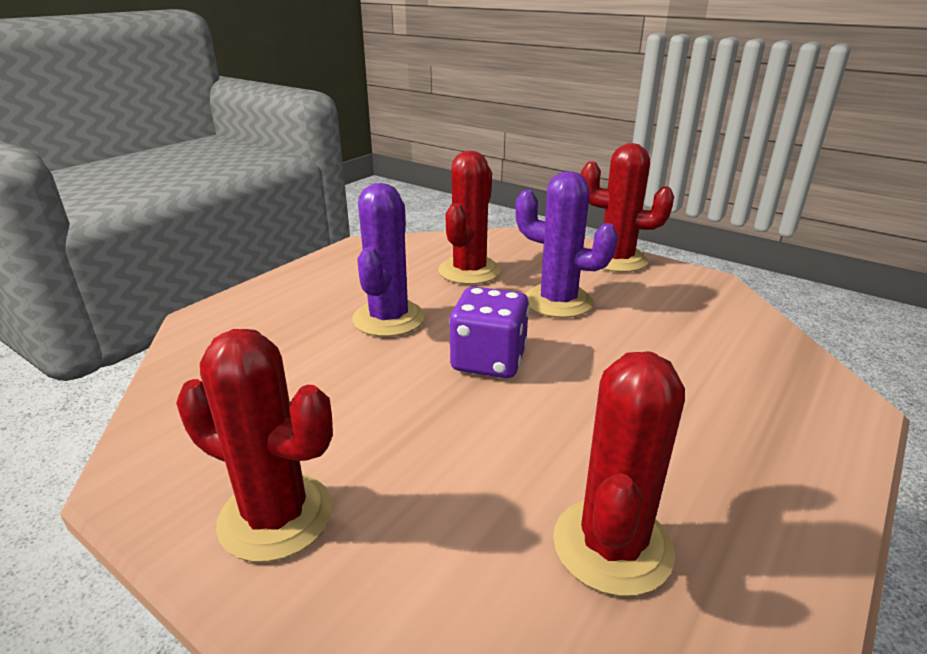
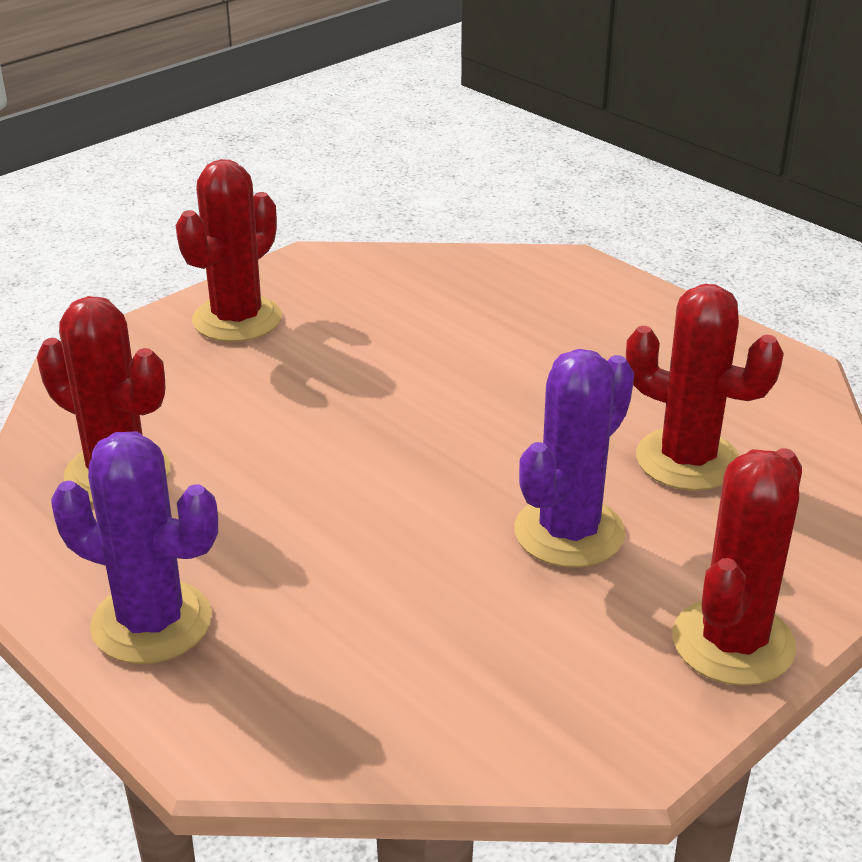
camera: 100 degrees right, 5 degrees up
purple cactus [352,183,425,337] -> purple cactus moved to [51,432,218,664]
purple dice [449,287,529,378] -> none

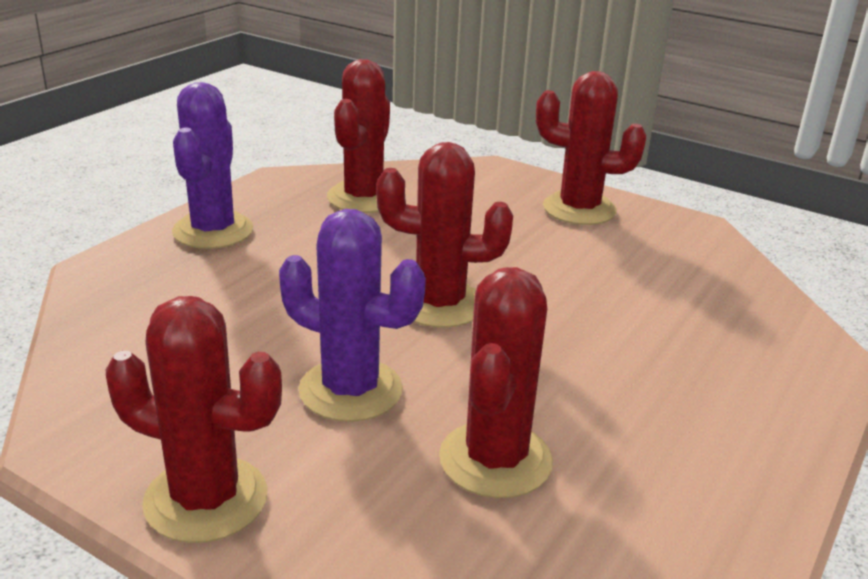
camera: 75 degrees right, 5 degrees down
none -> red cactus [376,142,513,328]

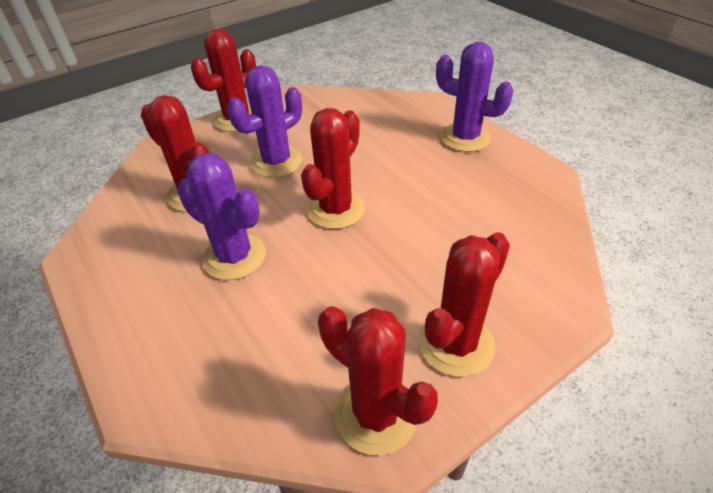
camera: 115 degrees right, 15 degrees up
red cactus [327,59,390,213] -> red cactus moved to [318,306,438,455]
none -> purple cactus [177,153,266,280]

